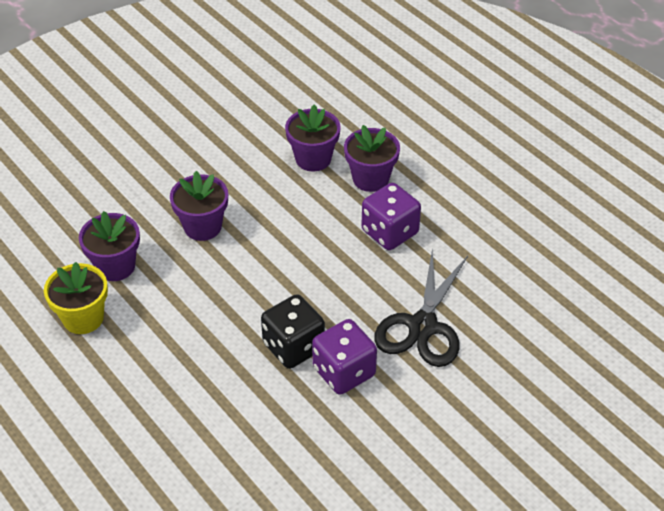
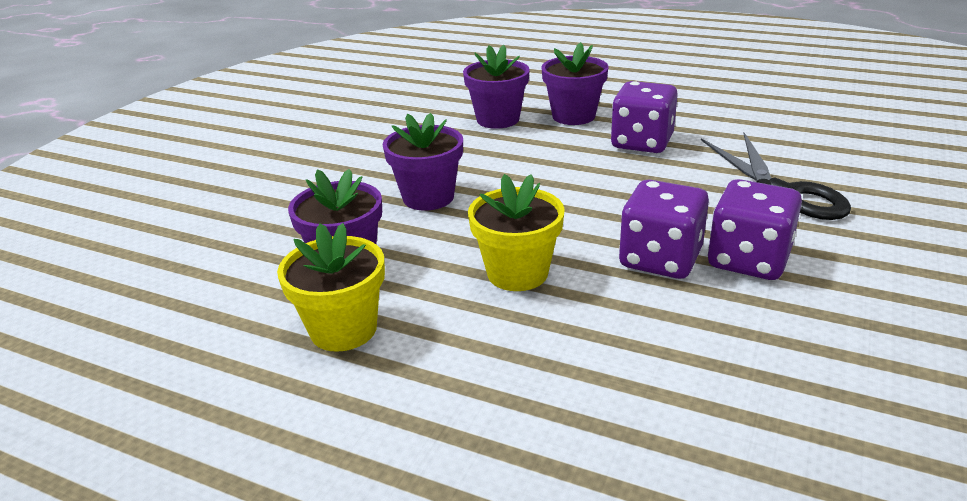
camera: 25 degrees left, 15 degrees down
black dice [261,294,325,369] -> purple dice [619,180,709,279]
none -> yellow flower pot [468,174,565,291]

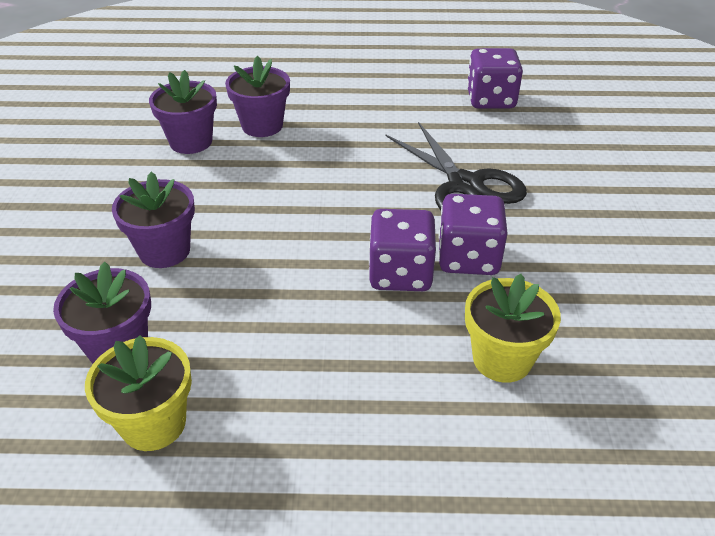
camera: 25 degrees left, 10 degrees up
yellow flower pot [468,174,565,291] -> yellow flower pot moved to [465,274,561,383]
purple dice [611,81,678,153] -> purple dice moved to [467,48,523,109]

